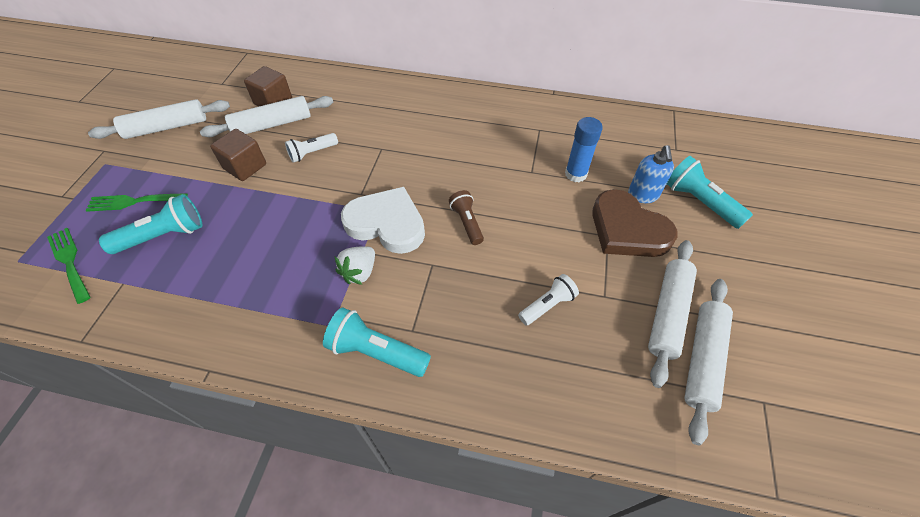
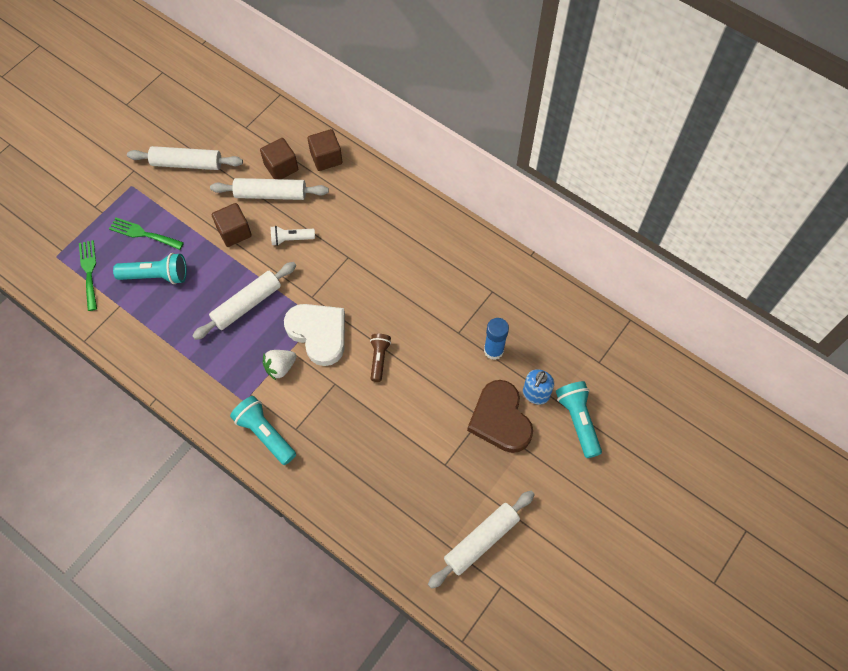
camera: 25 degrees right, 10 degrees up
white flashlight [518,274,579,326] -> none
white rolling pin [648,240,697,388] -> white rolling pin moved to [193,262,296,340]
none -> brown cube [308,129,343,171]

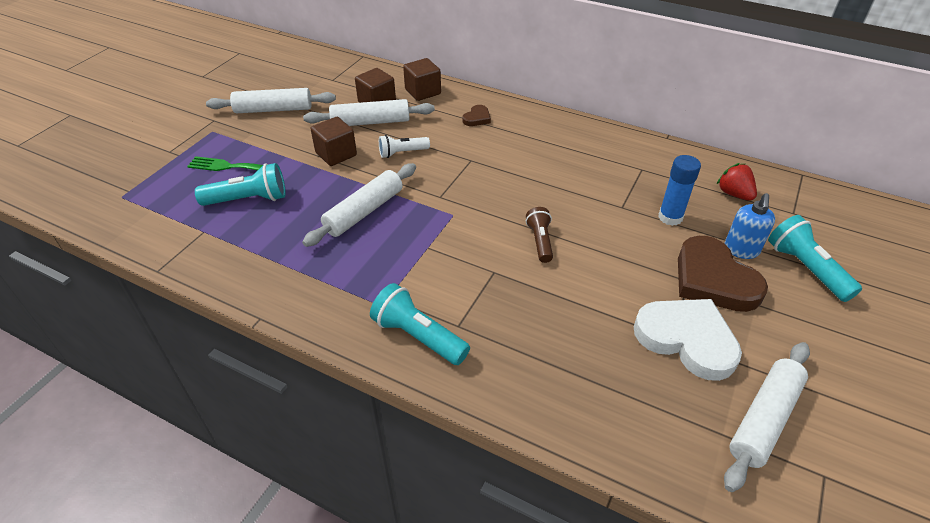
camera: 10 degrees left, 20 degrees down
green fork [79,240,97,311] -> none
white strawberry [262,350,297,380] -> none
white heart [284,304,345,366] -> white heart moved to [634,299,742,381]
none -> brown heart [463,105,491,126]
none -> red strawberry [716,163,757,201]

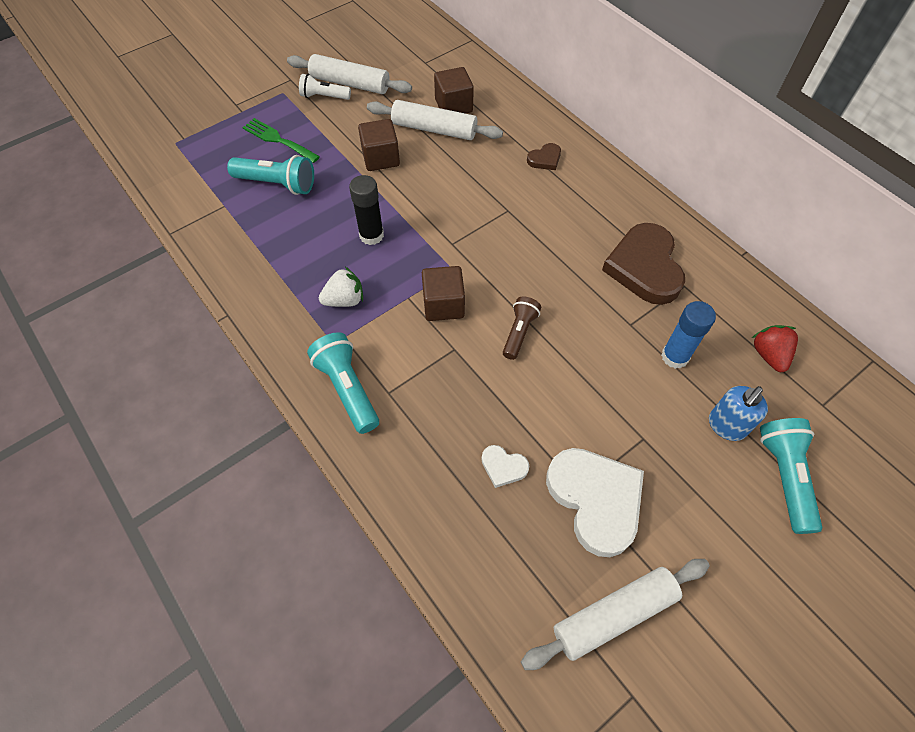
camera: 25 degrees right, 15 degrees up
white rolling pin [302,163,416,247] -> black glue stick [349,175,384,245]
white flashlight [379,135,430,158] -> white flashlight moved to [299,74,351,100]
brown cube [403,58,441,101] -> brown cube moved to [422,266,465,321]
brown heart [678,236,768,312] -> brown heart moved to [602,223,685,305]
none -> white strawberry [319,267,363,307]
none -> white heart [481,445,529,488]

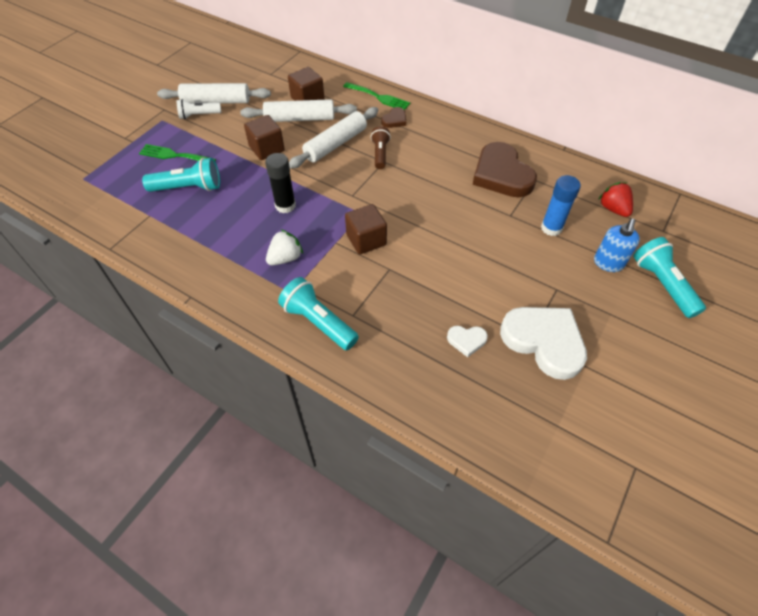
camera: 20 degrees left, 5 degrees down
brown flashlight [503,296,541,360] -> brown flashlight moved to [371,126,391,169]
white rolling pin [521,559,710,670] -> white rolling pin moved to [289,107,379,168]
none -> green fork [343,82,410,110]

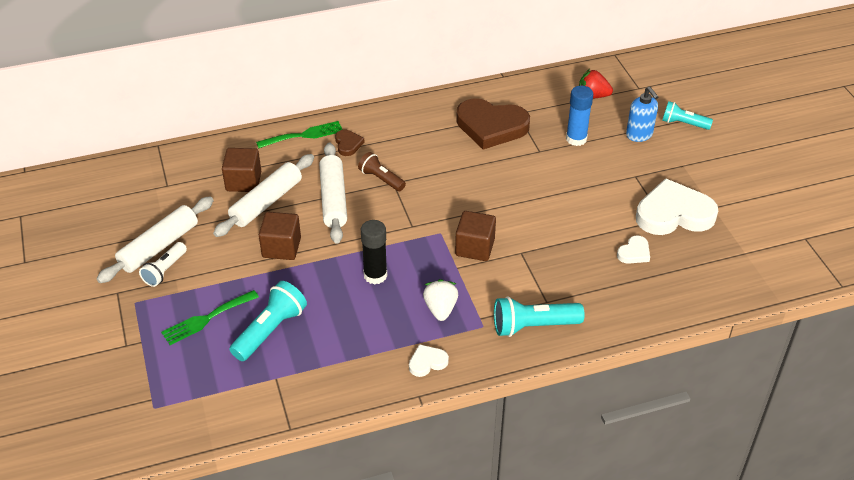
camera: 50 degrees left, 10 degrees down
turquoise flashlight [633,237,706,318] -> turquoise flashlight [662,101,713,130], size x0.66
none -> white heart [409,344,449,377]

